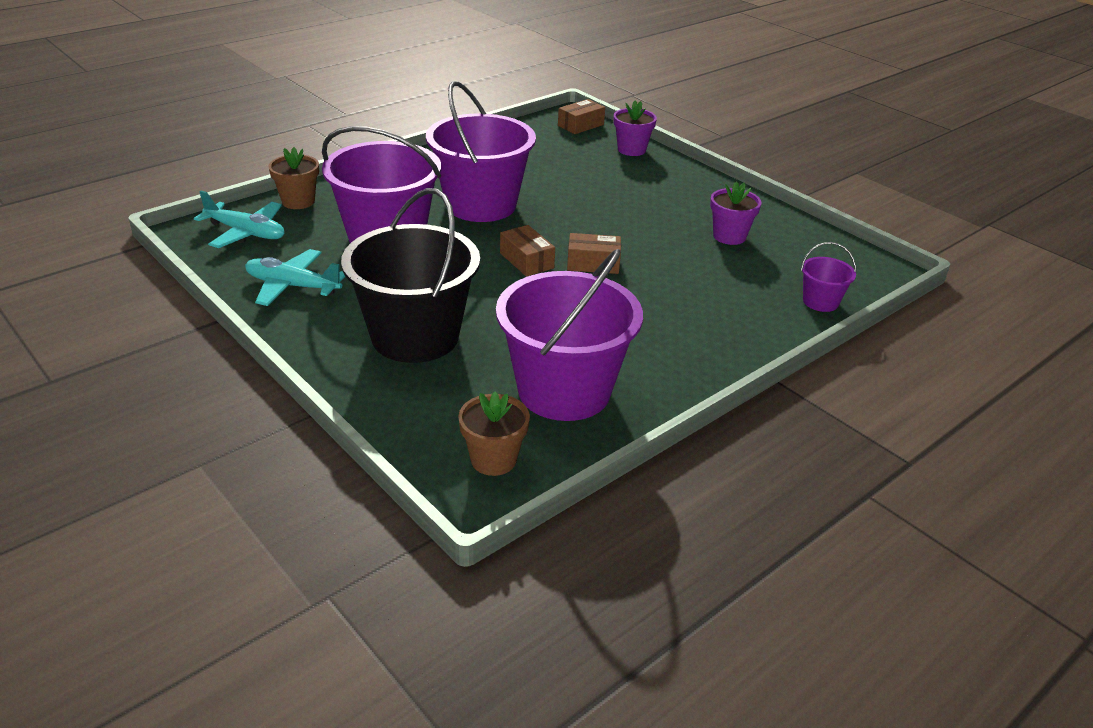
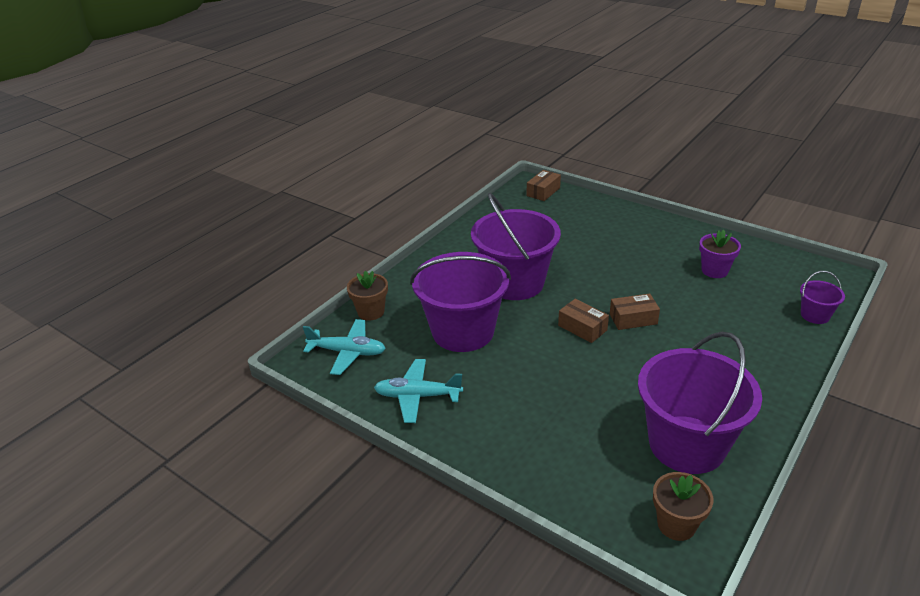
camera: 10 degrees left, 0 degrees up
black bucket [341,188,480,363] -> none
purple flower pot [614,101,657,156] -> none

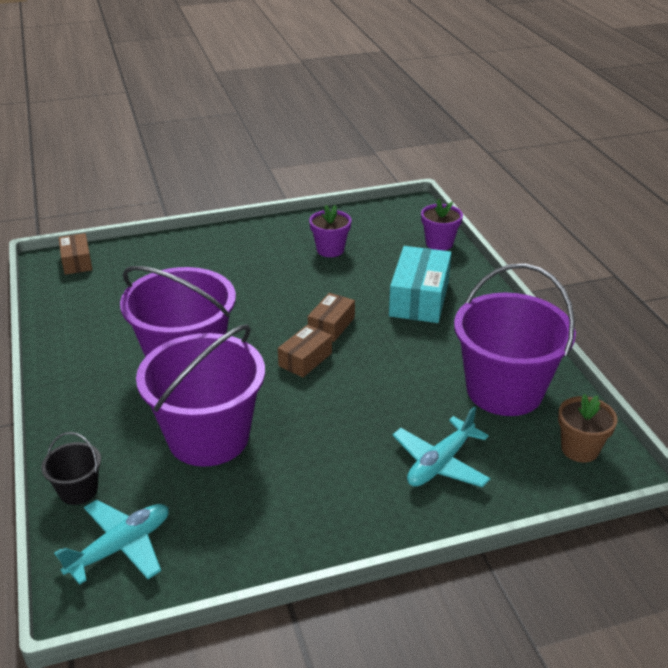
camera: 55 degrees left, 0 degrees up
brown flower pot [347,271,388,321] -> black bucket [41,432,101,505]
turquoise plane [374,359,463,423] -> turquoise plane moved to [393,407,491,487]
brown box [558,299,609,343] -> brown box turned 45 degrees counterclockwise [278,325,332,378]
purple bucket [800,271,845,324] -> purple flower pot [421,199,463,251]
none -> turquoise box [389,246,451,323]

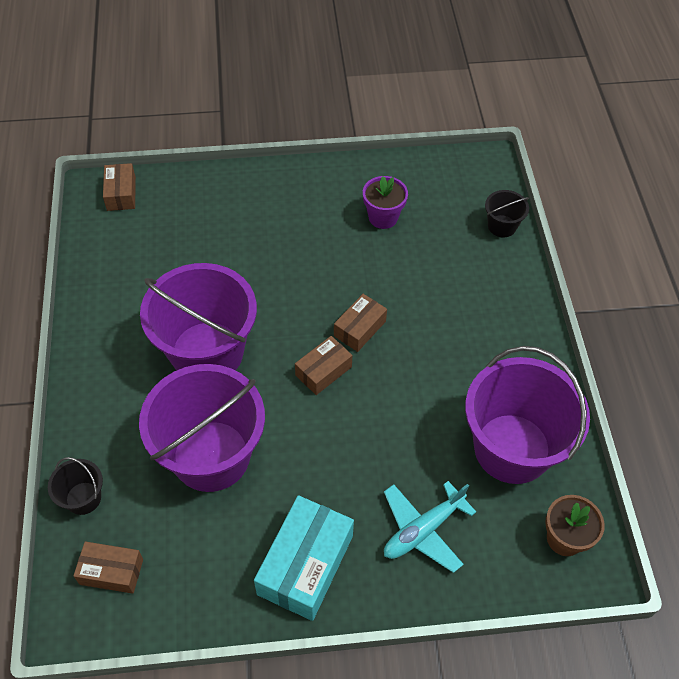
camera: 10 degrees right, 20 degrees up
turquoise plane [54,500,169,585] -> brown box [73,541,143,594]
turquoise box [389,246,451,323] -> turquoise box moved to [254,495,354,621]
purple flower pot [421,199,463,251] -> black bucket [485,190,529,237]

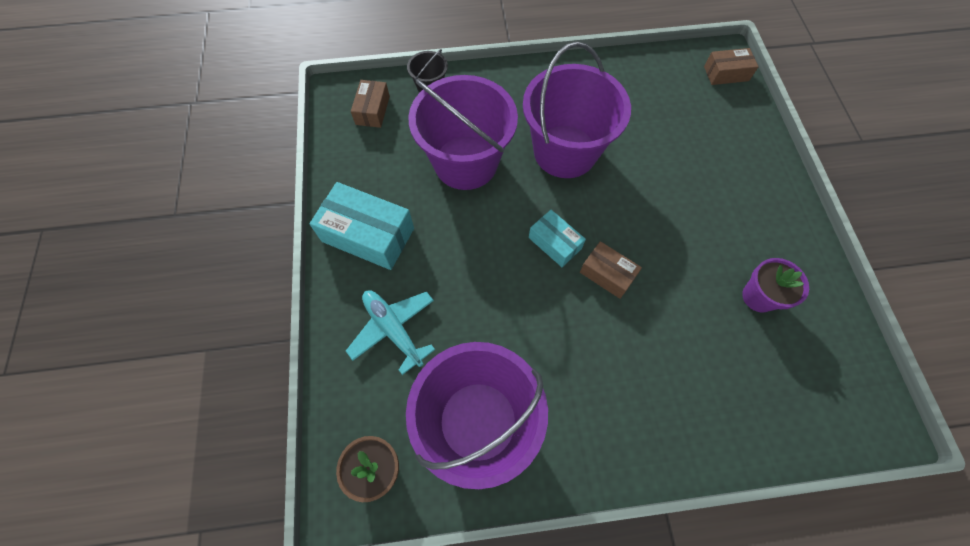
camera: 90 degrees right, 10 degrees up
brown box [295,336,352,395] -> turquoise box [529,210,586,267]
black bucket [485,190,529,237] -> none

